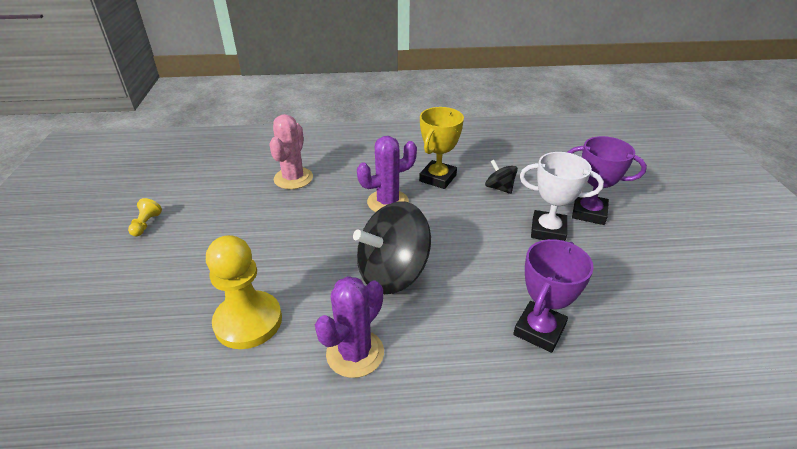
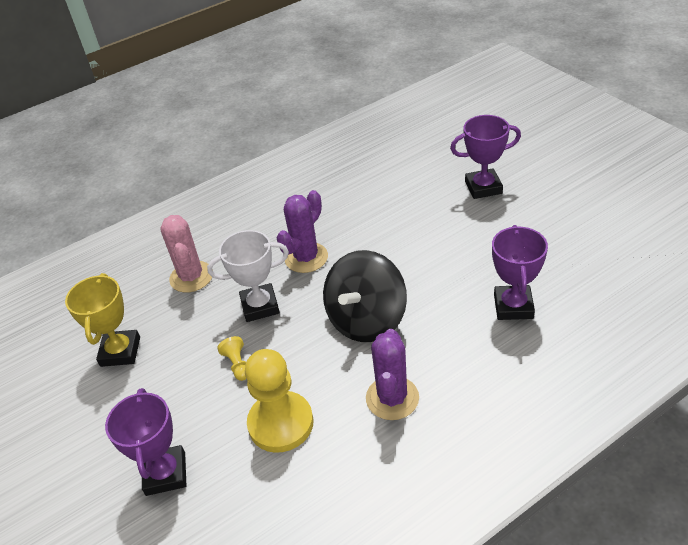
camera: 25 degrees left, 5 degrees up
yellow pawn [128,198,162,237] -> yellow pawn moved to [217,336,247,381]
yellow trophy [419,107,464,189] -> yellow trophy moved to [65,273,140,367]
black spinning top [485,160,518,194] -> none
white trophy [520,152,604,241] -> white trophy moved to [207,230,289,322]
none -> purple trophy [105,388,186,496]

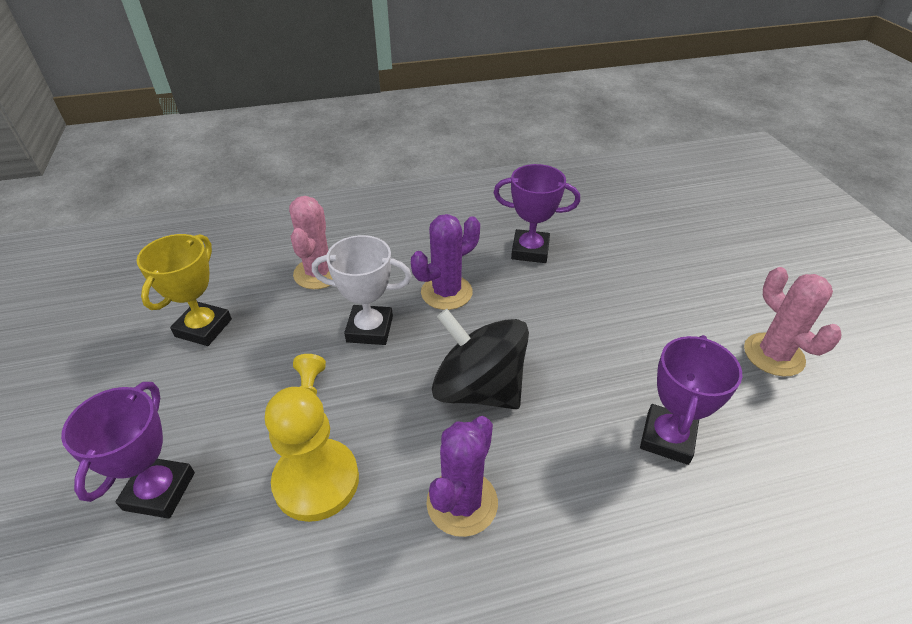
camera: 15 degrees right, 0 degrees up
black spinning top [323,250,407,342] -> black spinning top turned 75 degrees clockwise [432,309,529,409]
purple trophy [450,115,521,199] -> purple trophy moved to [494,164,580,263]
none -> pink cactus [744,267,842,376]

